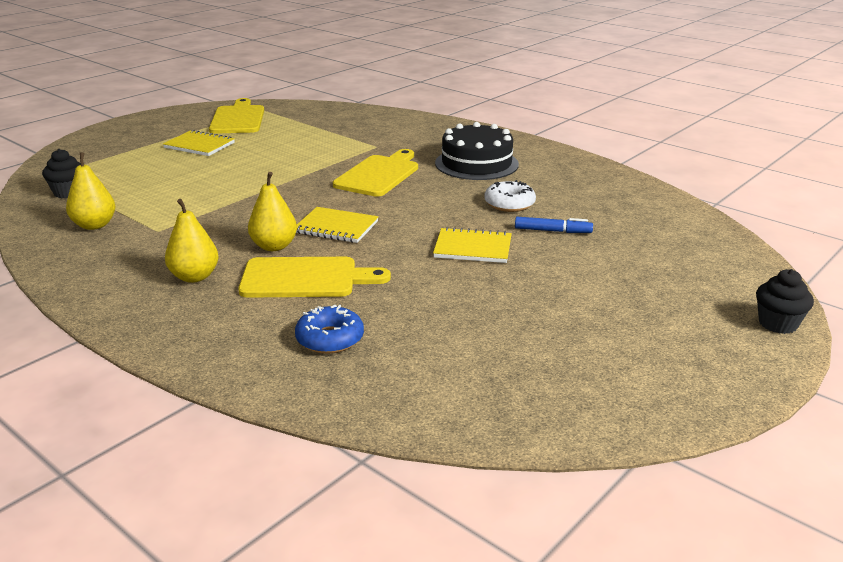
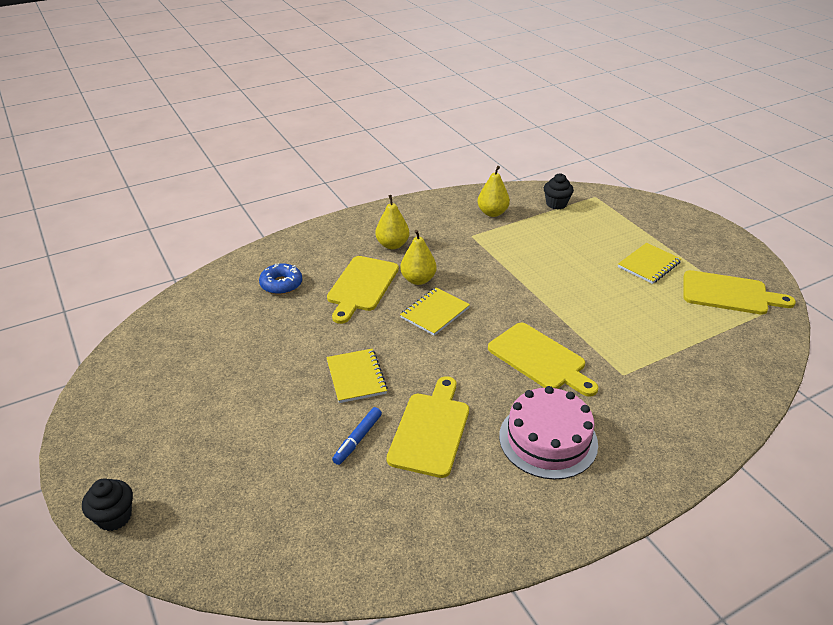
camera: 110 degrees right, 10 degrees up
yellow notebook [433,227,512,263] -> yellow notebook turned 45 degrees counterclockwise [326,349,388,403]
black cake [435,122,519,180] -> pink cake [499,386,598,480]
white donut [484,180,536,212] -> yellow cutting board [387,376,469,478]

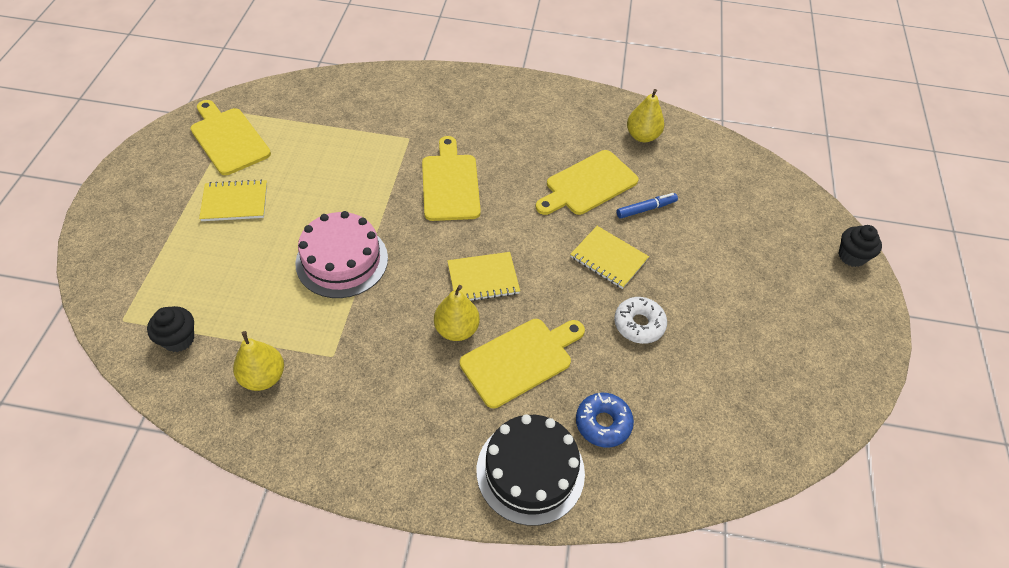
camera: 145 degrees left, 15 degrees up
yellow notebook [326,349,388,403] -> yellow notebook turned 75 degrees counterclockwise [570,226,649,289]
yellow pear [375,195,409,249] -> yellow pear moved to [627,89,664,142]
pink cake [499,386,598,480] -> pink cake moved to [295,211,388,298]
none -> black cake [477,414,585,526]
none -> white donut [614,297,667,344]

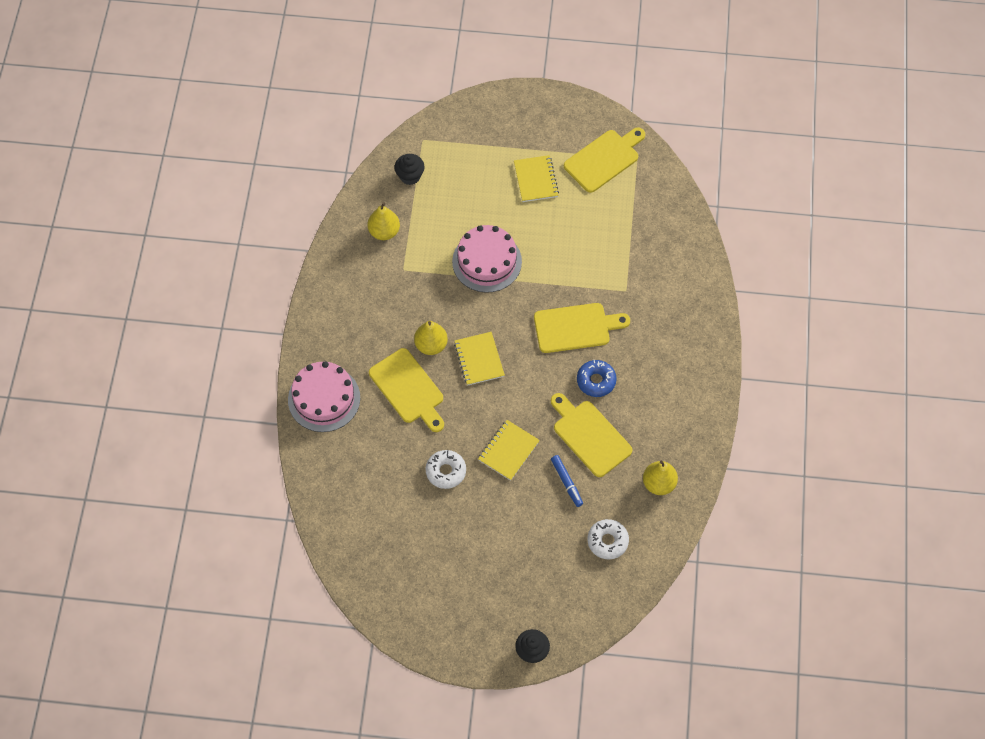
camera: 90 degrees right, 10 degrees up
black cake [477,414,585,526] -> pink cake [288,361,360,432]
blue donut [576,393,634,448] -> blue donut moved to [577,360,617,397]
none -> white donut [587,519,629,559]

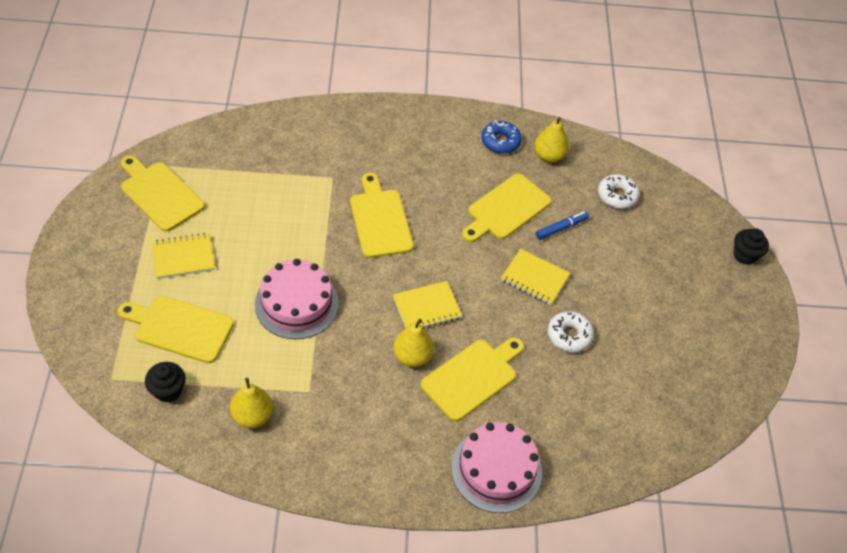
camera: 100 degrees left, 10 degrees down
blue donut [577,360,617,397] -> blue donut moved to [481,120,522,154]
none -> yellow cutting board [118,296,234,363]

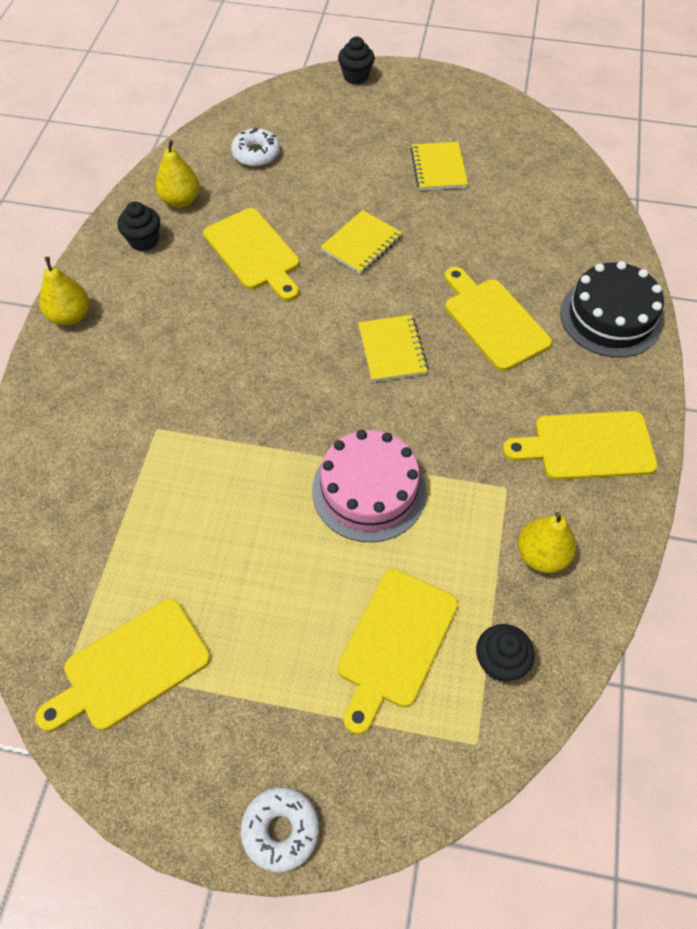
camera: 75 degrees left, 5 degrees up
yellow notebook [152,233,215,279] -> yellow notebook moved to [410,142,468,190]
yellow cutting board [350,173,413,258] -> yellow cutting board moved to [503,411,658,480]
yellow pear [393,319,434,367] -> yellow pear moved to [39,257,89,326]
pink cake [451,422,542,513] -> black cake [560,261,664,357]
blue donut [481,120,522,154] -> black cupcake [117,201,160,252]
blue marker [536,211,589,240] -> none
white donut [548,311,594,352] -> white donut moved to [241,787,319,872]

